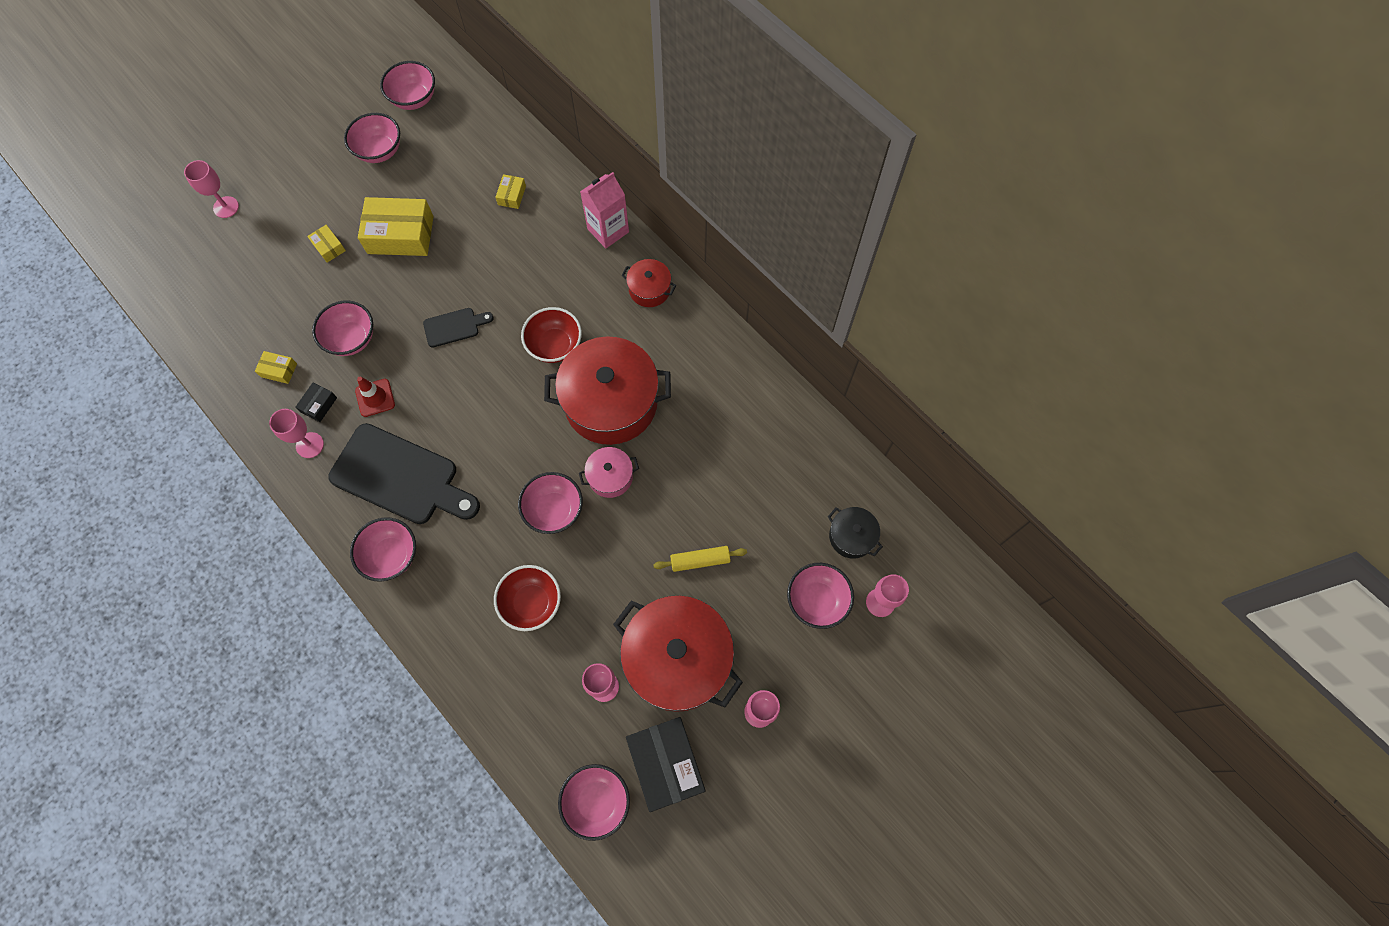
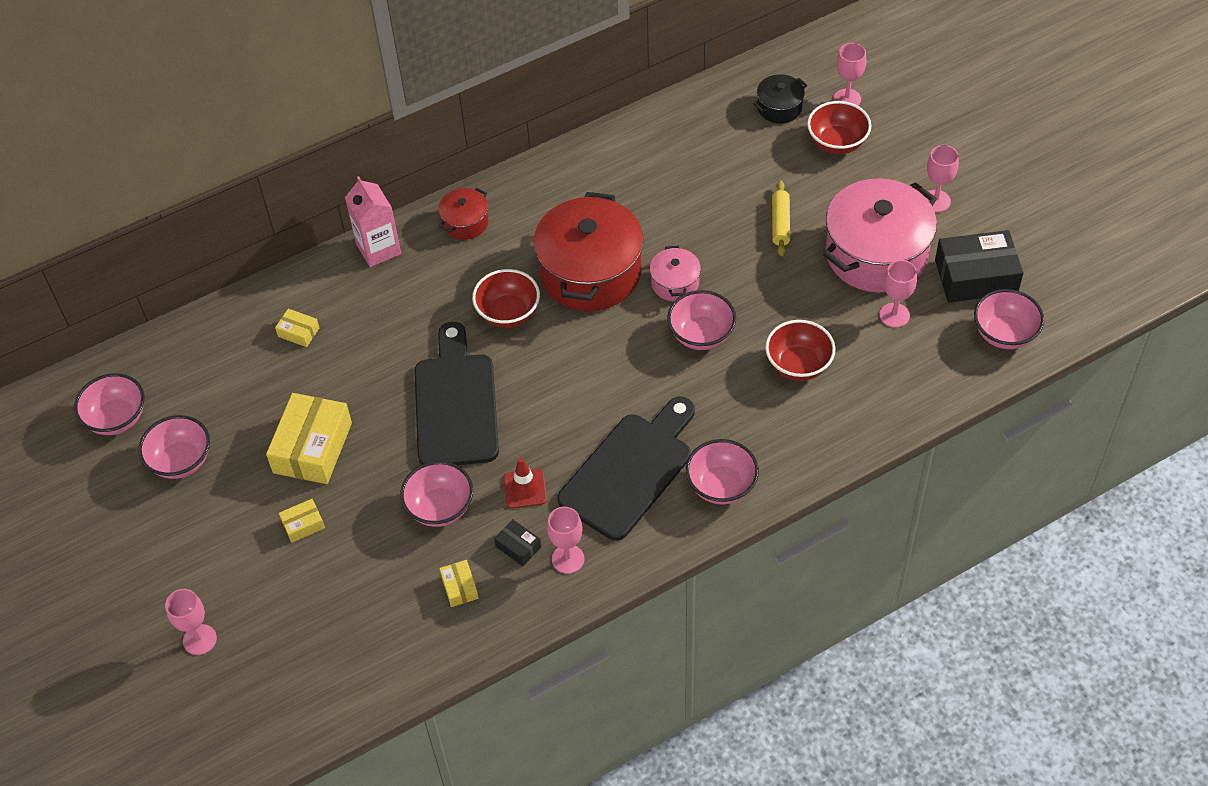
camera: 75 degrees left, 15 degrees down
yellow box [255,351,297,384] -> yellow box turned 45 degrees counterclockwise [439,560,479,607]
black cutting board [423,308,494,348] -> black cutting board [415,322,499,465], size x2.11
red pot [613,595,743,712] -> pink pot [823,178,937,292]
pink bowl [787,563,854,629] -> red bowl [807,101,872,154]

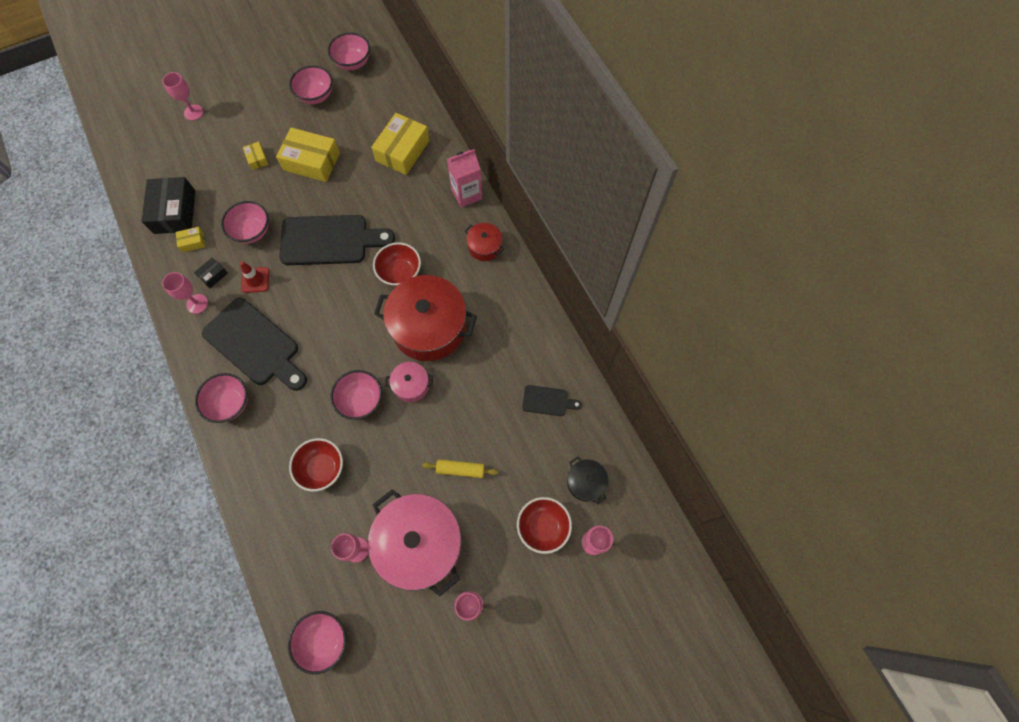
camera: 90 degrees right, 15 degrees up
yellow box [275,309,319,347] -> yellow box [371,113,430,175], size x2.14
black box [935,230,1023,303] -> black box moved to [142,177,195,234]
none -> black cutting board [522,385,582,416]

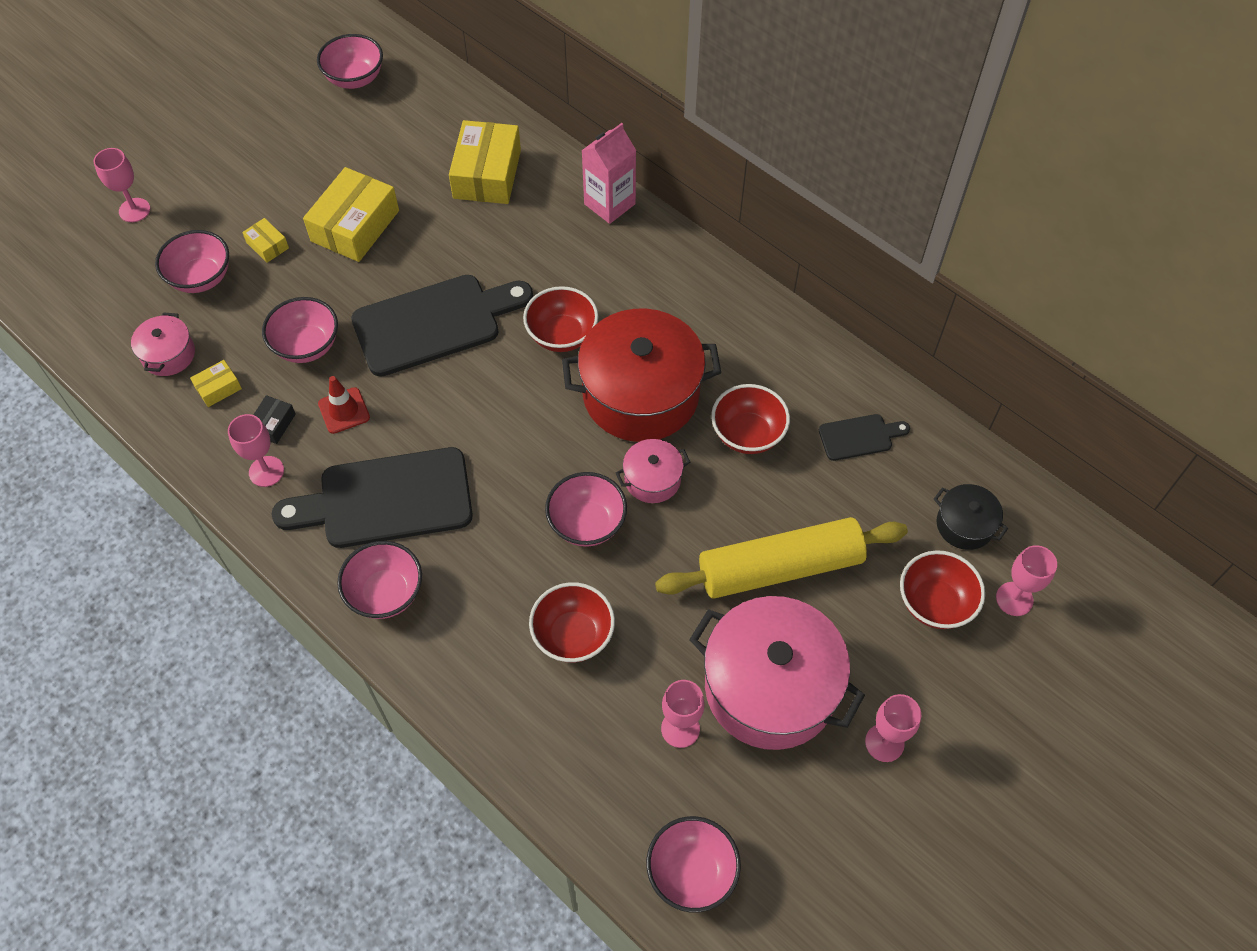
camera: 20 degrees left, 10 degrees down
black box [142,177,195,234] -> pink pot [131,312,195,376]
black cutting board [202,298,307,391] -> black cutting board turned 150 degrees clockwise [272,447,473,548]
yellow box [276,128,340,182] -> yellow box turned 60 degrees counterclockwise [303,167,399,262]
pink bowl [289,66,333,104] -> pink bowl moved to [155,230,229,293]
yellow rolling pin [422,459,498,478] -> yellow rolling pin [655,517,908,599], size x2.16
red pot [465,223,504,261] -> none
none -> red bowl [711,384,790,454]

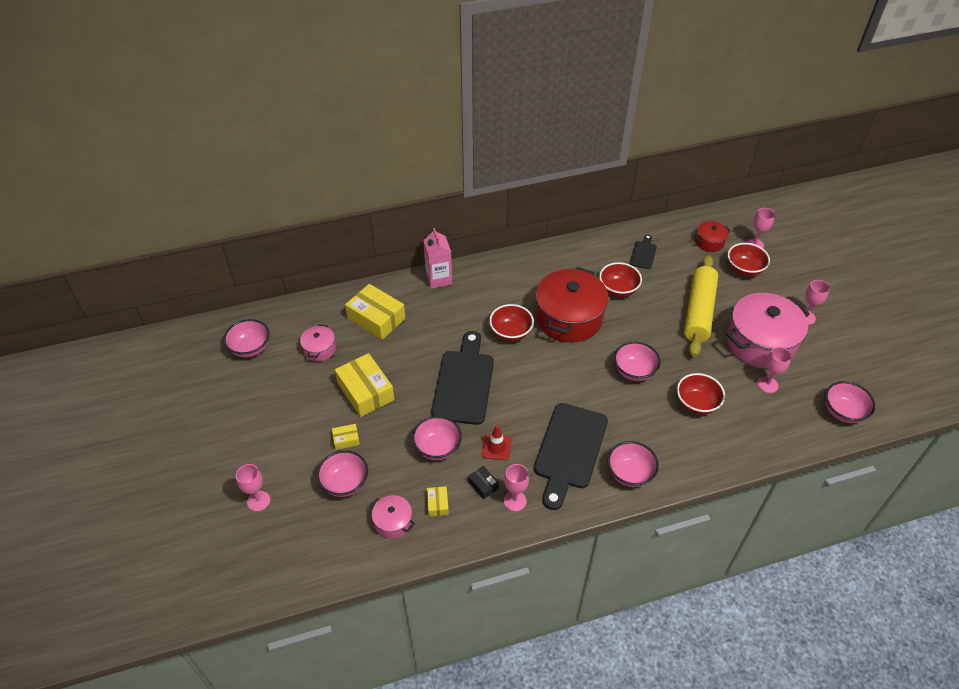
camera: 60 degrees left, 10 degrees down
pink pot [616,439,690,503] -> pink pot moved to [300,324,336,362]
black pot [934,484,1008,550] -> red pot [694,221,731,252]

